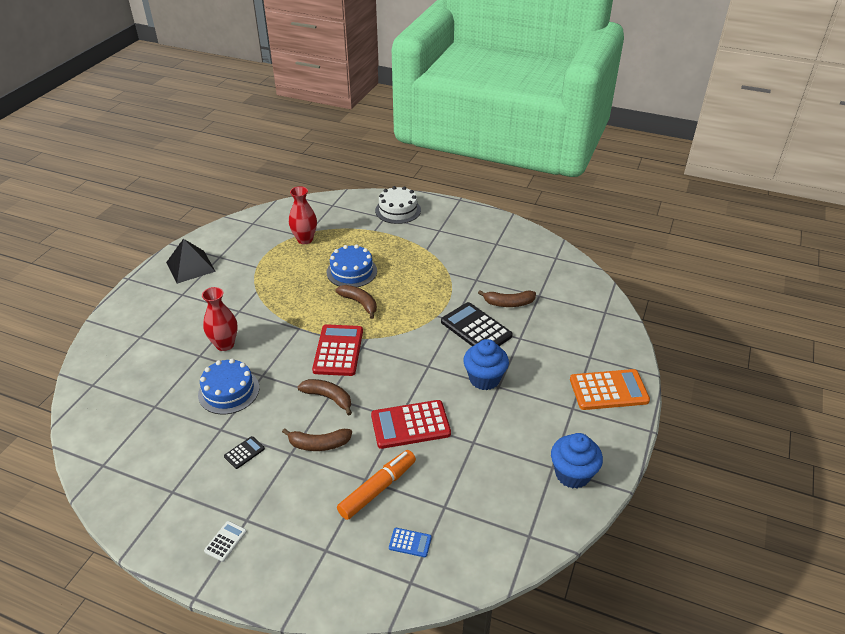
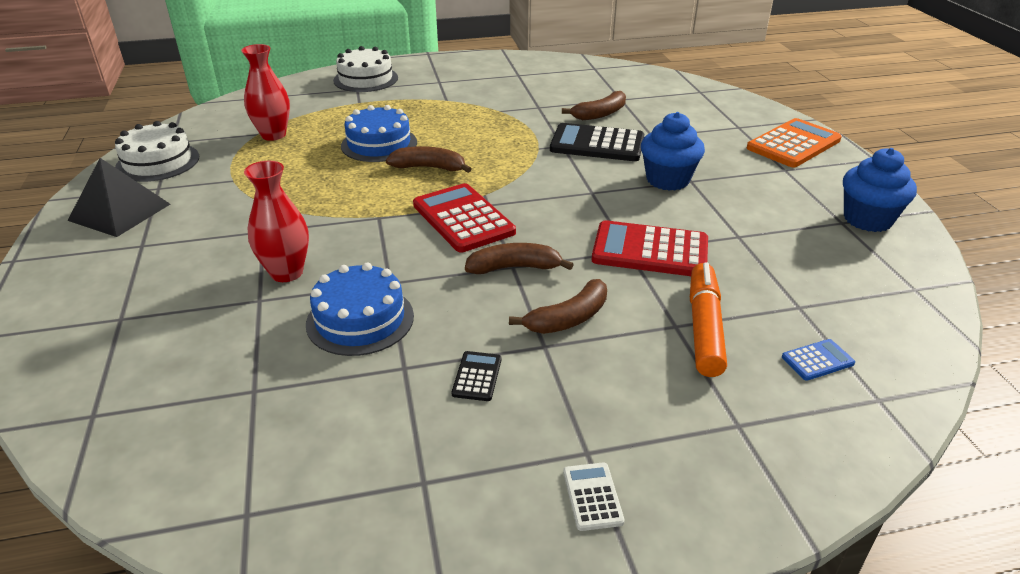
camera: 35 degrees left, 5 degrees down
red calculator [371,400,451,449] -> red calculator turned 60 degrees clockwise [592,220,708,276]
none -> white cake [115,121,199,182]

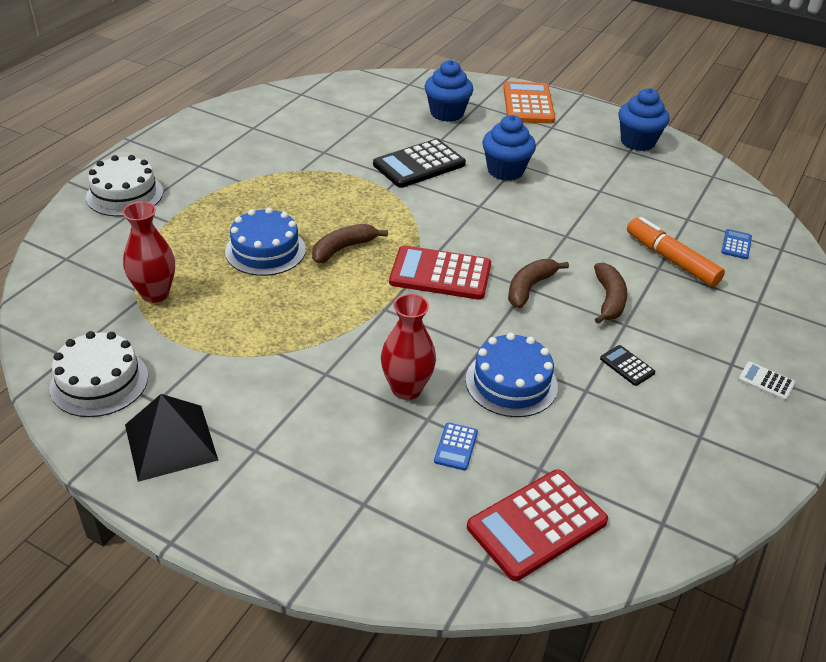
camera: 50 degrees left, 5 degrees up
brown banana [562,91,626,120] -> none
red calculator [592,220,708,276] -> red calculator moved to [467,469,608,581]
none -> blue cupcake [424,60,474,122]
none -> blue calculator [434,422,478,471]

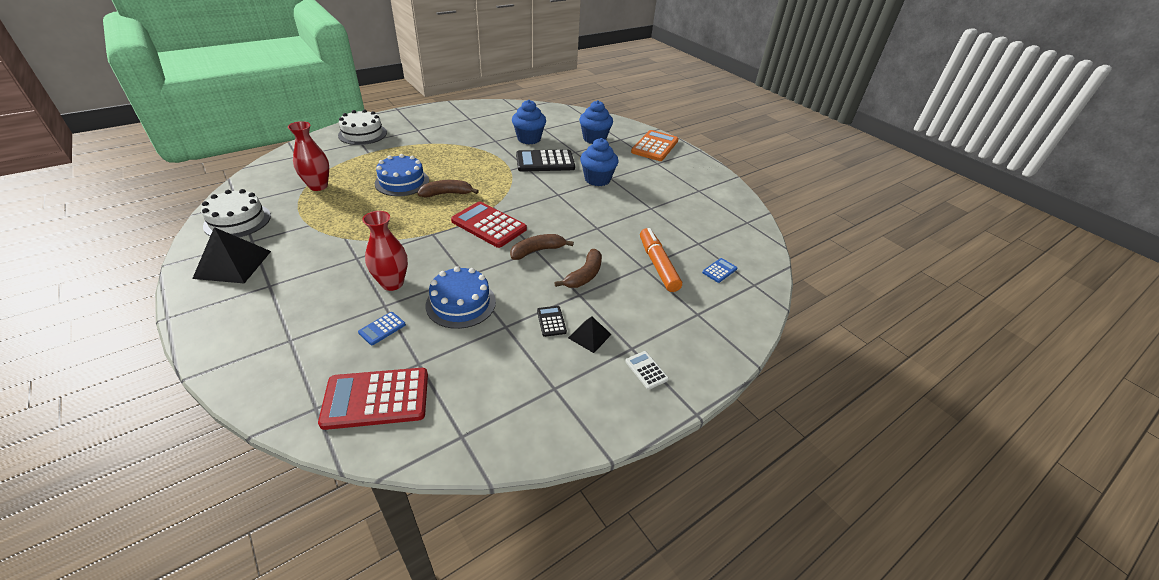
camera: 25 degrees right, 0 degrees up
blue cupcake [618,88,670,151] -> blue cupcake moved to [512,100,546,144]
none -> black pyramid [568,316,612,353]

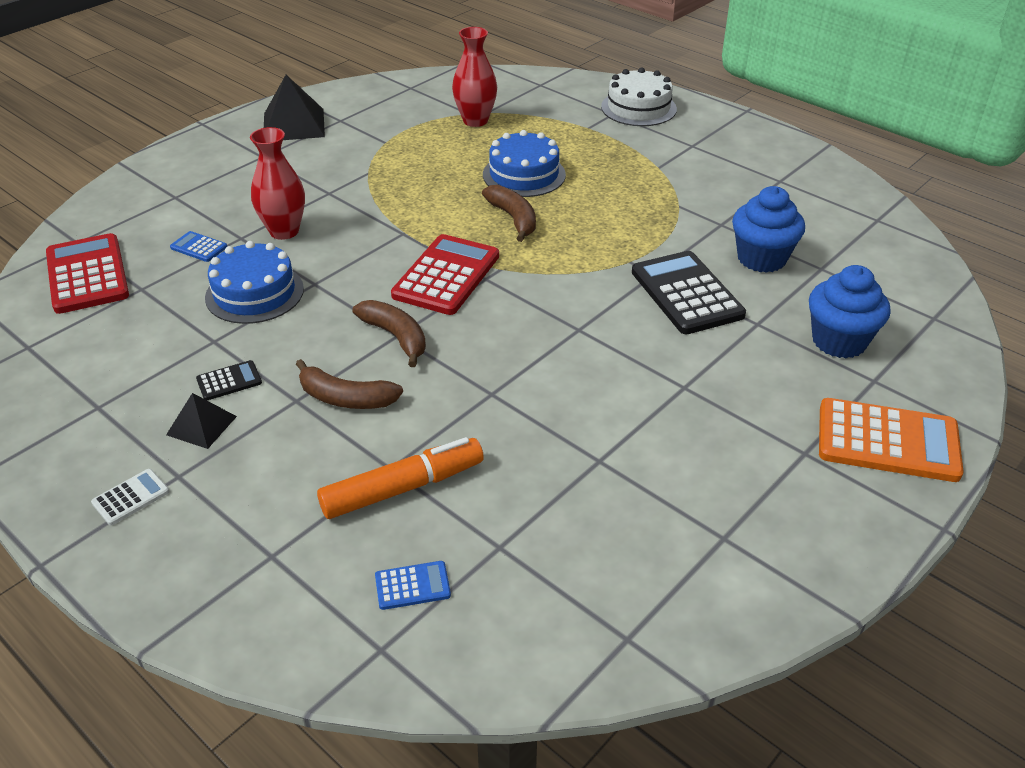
camera: 80 degrees right, 0 degrees up
white cake [201,189,271,237] -> none
blue cupcake [580,138,619,186] -> none
blue calculator [702,258,737,283] -> blue calculator turned 45 degrees counterclockwise [375,561,451,610]

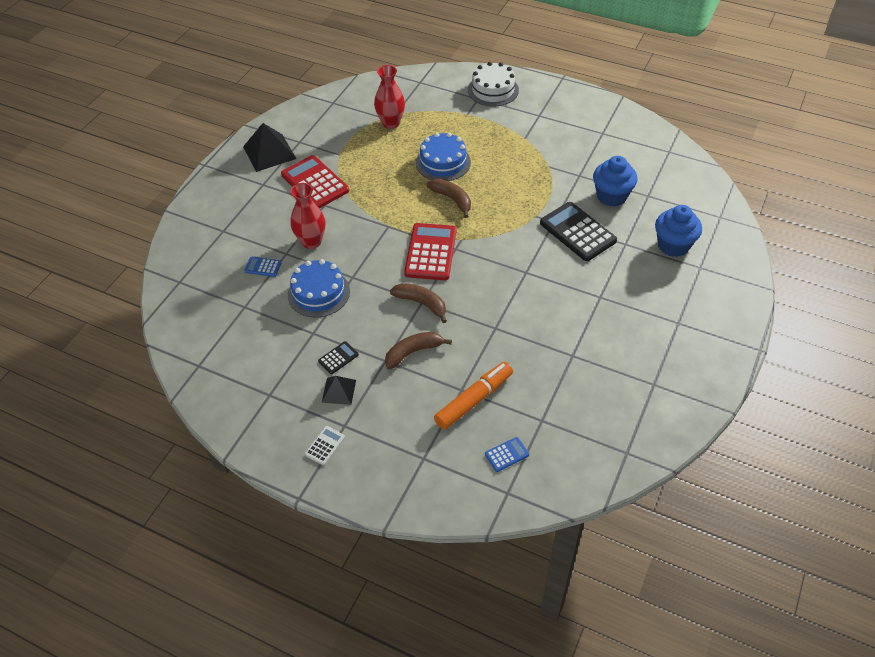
camera: 15 degrees left, 10 degrees up
red calculator [46,233,129,314] -> red calculator moved to [281,155,349,208]
brown banana [296,359,403,409] -> brown banana turned 150 degrees clockwise [385,332,452,369]
orange calculator [819,398,964,482] -> none

